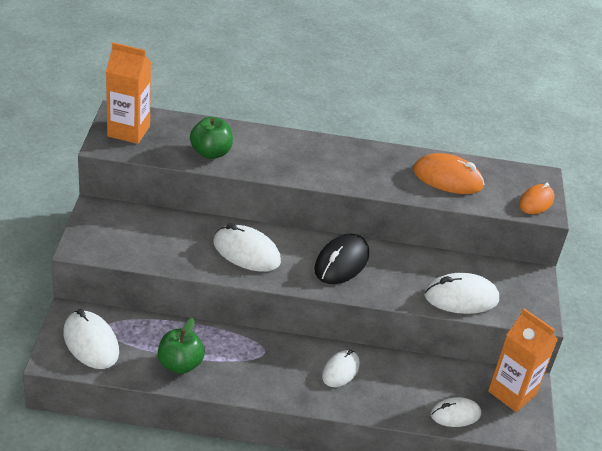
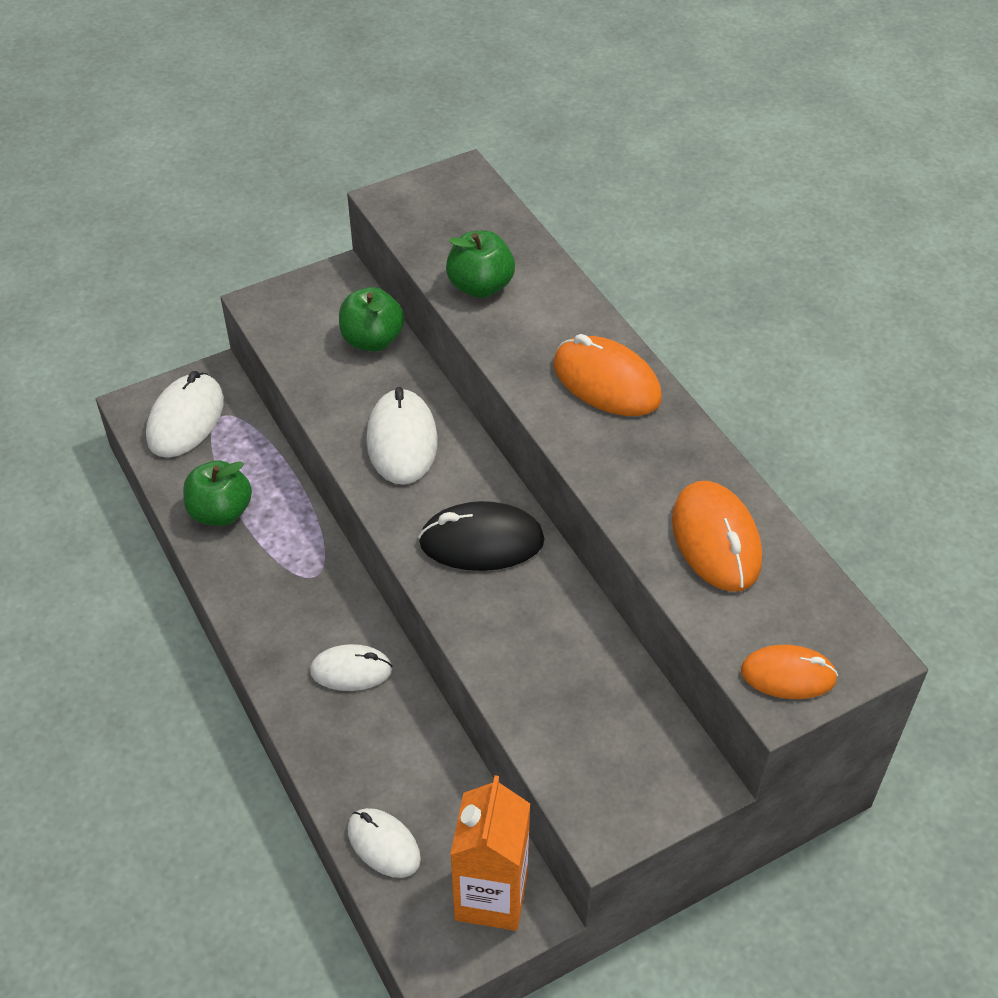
camera: 60 degrees right, 10 degrees up
orange carton [106,42,151,144] -> none
white mouse [424,273,499,314] -> none
none -> green apple [339,287,405,352]
none -> orange mouse [553,334,662,416]

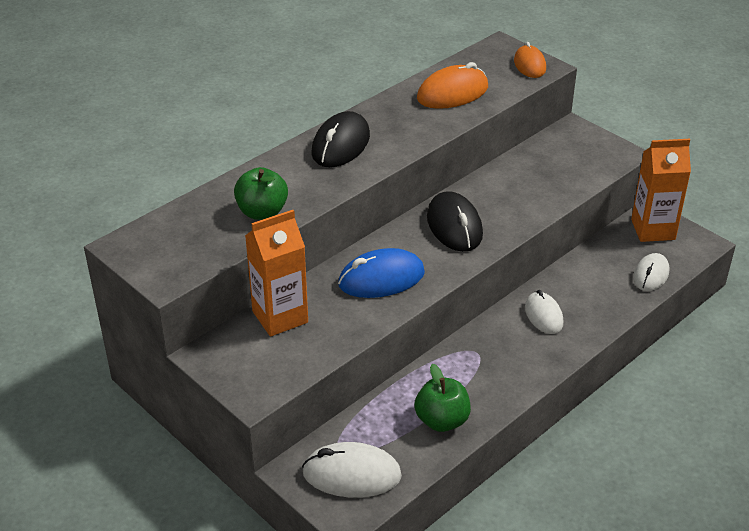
camera: 105 degrees left, 10 degrees down
green apple [339,287,405,352] -> orange carton [245,210,308,337]
white mouse [366,387,438,485] -> blue mouse [338,248,425,298]
orange mouse [553,334,662,416] -> black mouse [311,111,370,167]

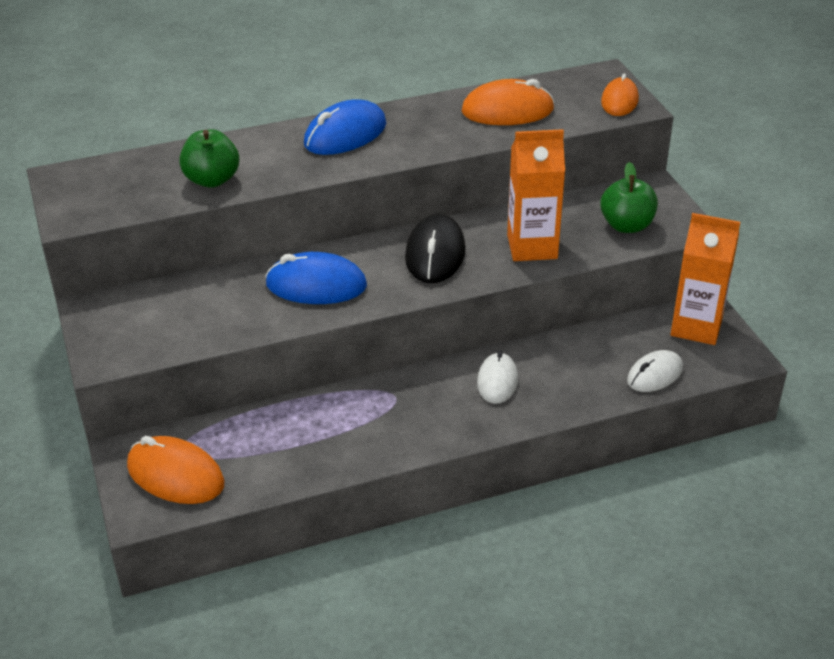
camera: 25 degrees right, 0 degrees up
orange carton [245,210,308,337] -> orange carton moved to [507,129,565,261]
white mouse [302,442,402,498] -> orange mouse [127,436,224,504]
black mouse [311,111,370,167] -> blue mouse [304,99,386,155]
green apple [414,364,471,432] -> green apple moved to [600,162,658,233]

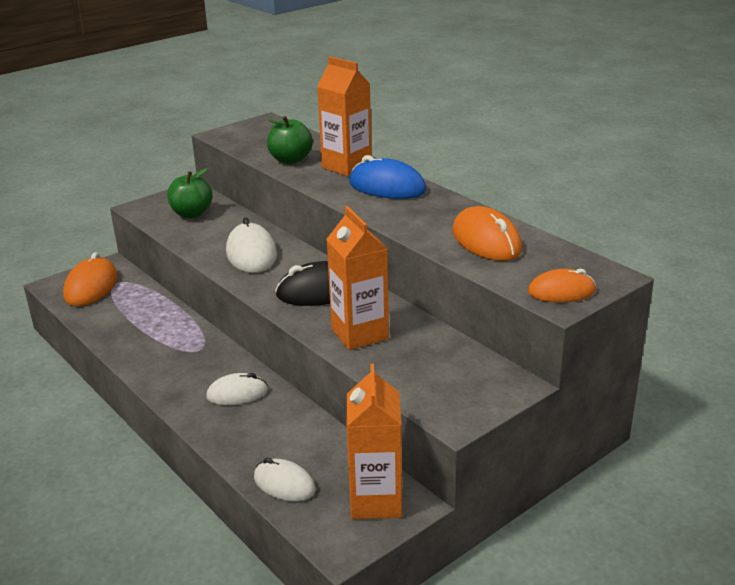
camera: 70 degrees right, 10 degrees down
blue mouse [265,252,367,304] -> white mouse [226,217,277,273]
green apple [600,162,658,233] -> green apple moved to [167,168,213,218]
none -> orange carton [317,56,372,176]

